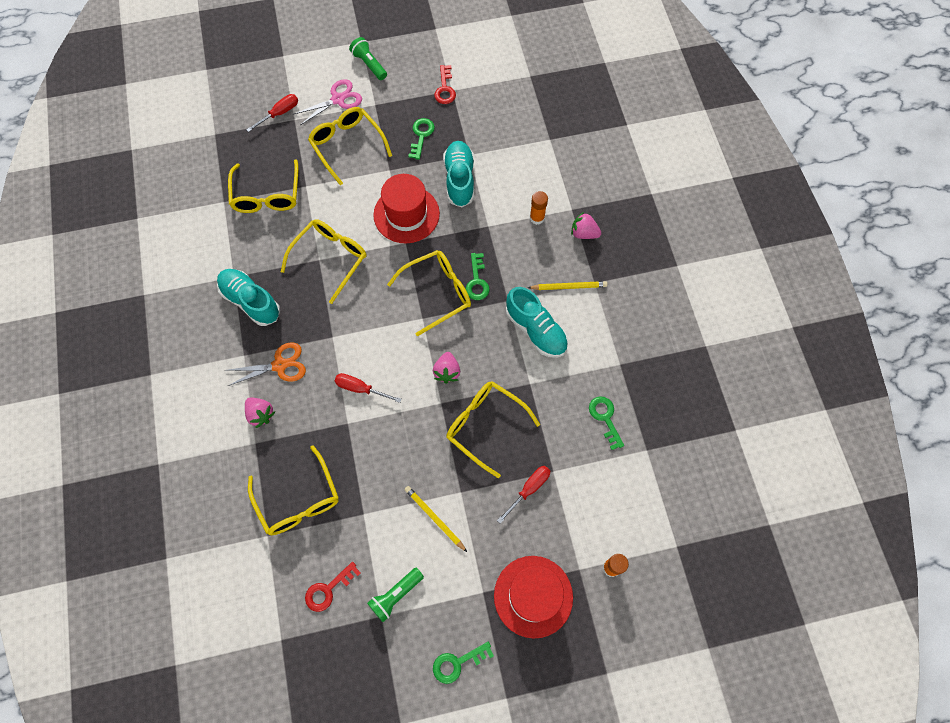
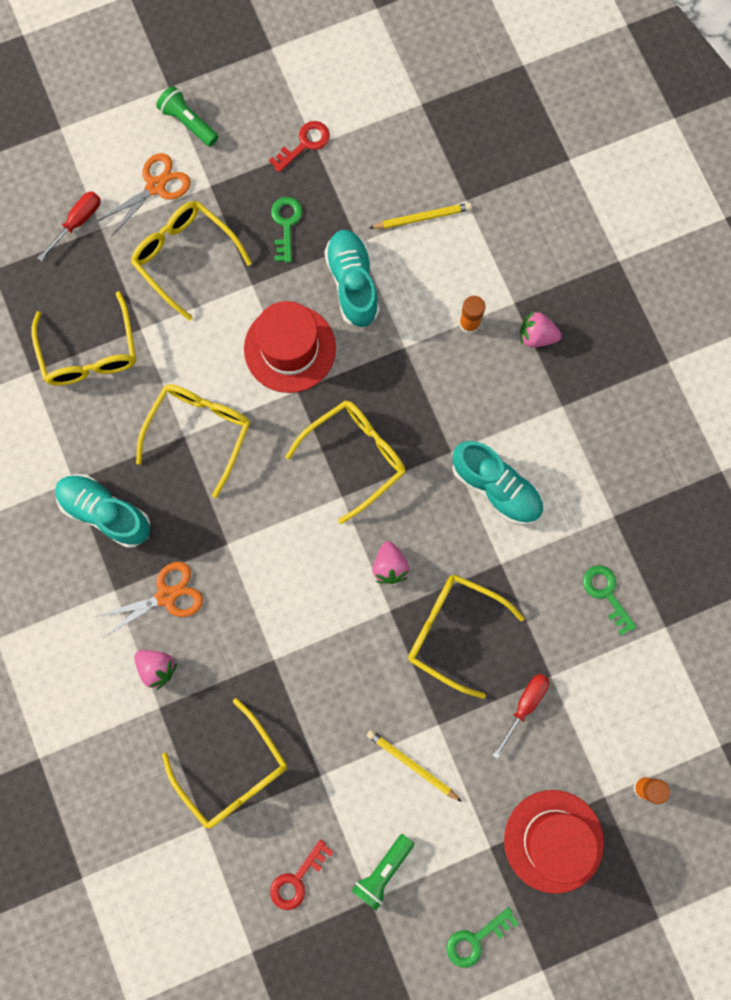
camera: 10 degrees left, 10 degrees up
pink scissors [293,79,362,125] -> orange scissors [97,153,191,237]
red screwdriver [335,373,402,403] -> none
red key [434,65,456,104] -> red key turned 120 degrees counterclockwise [269,121,330,173]
green key [466,253,490,300] -> none
yellow pencil [528,281,608,290] -> yellow pencil moved to [370,203,472,229]

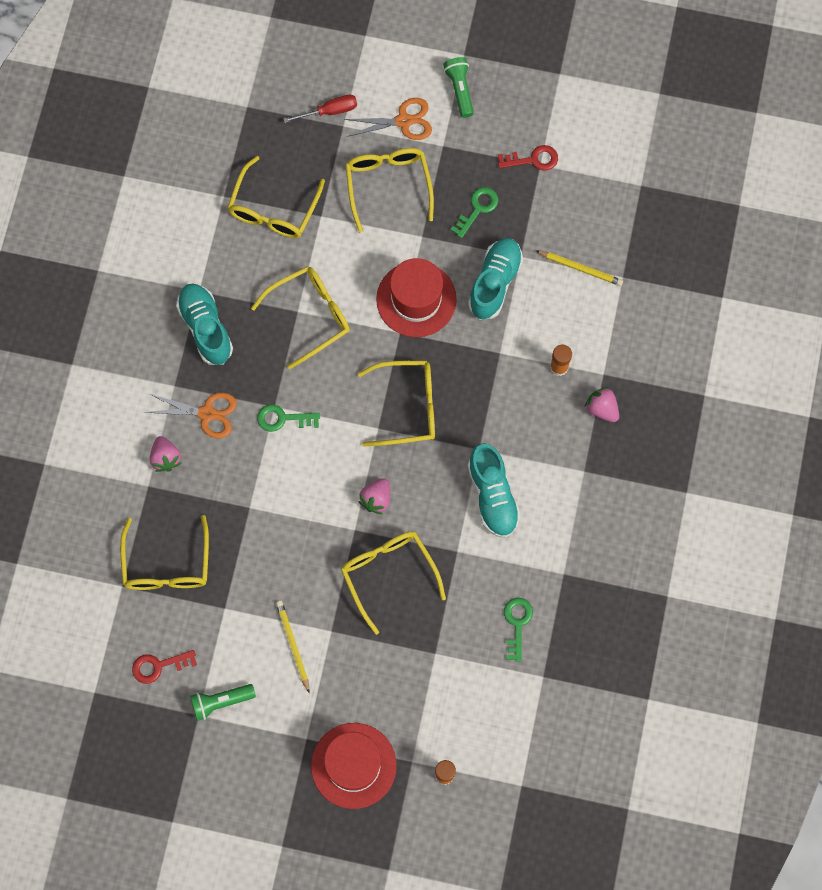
camera: 35 degrees right, 5 degrees down
green key [446,907,519,968] -> green key moved to [257,404,320,432]
red screwdriver [492,674,549,759] -> none

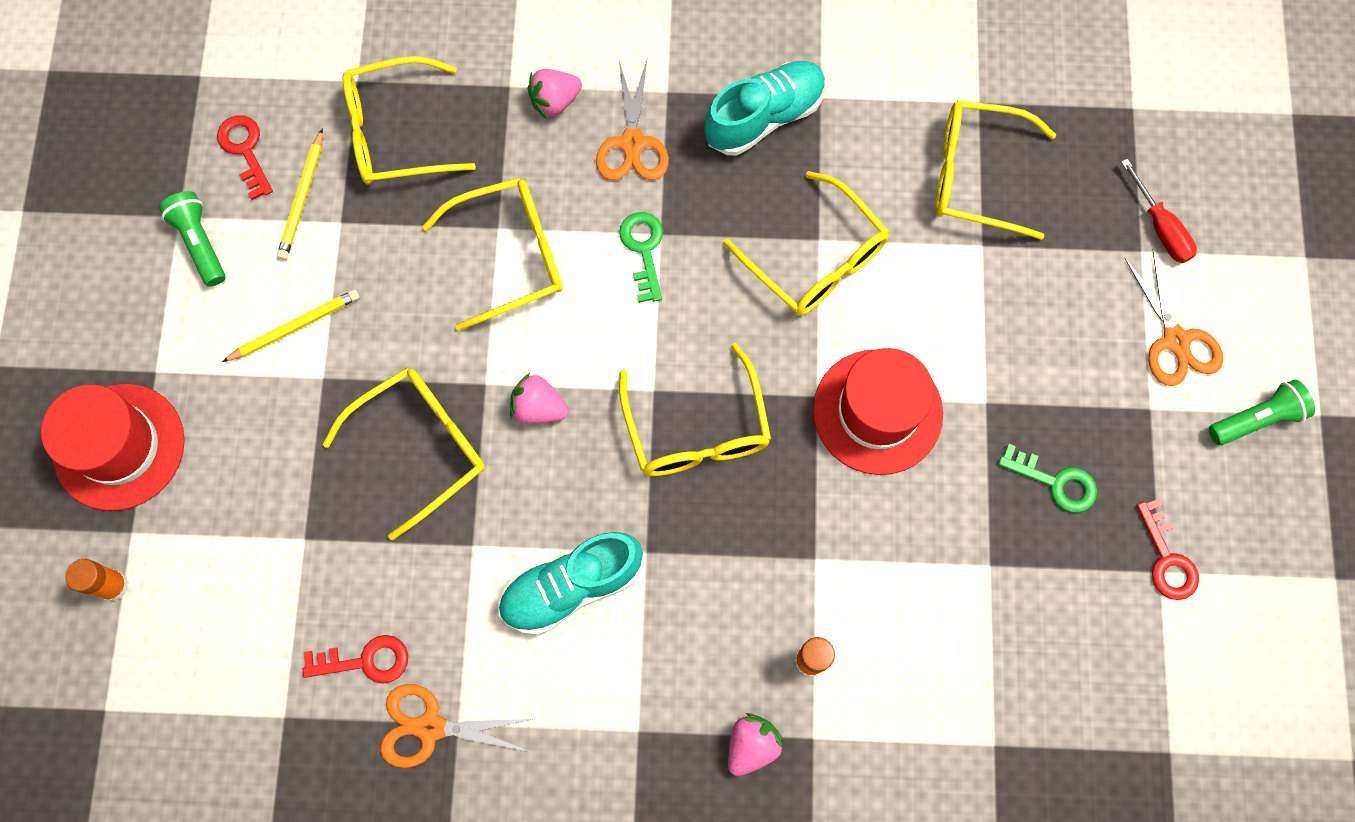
camera: 80 degrees right, 0 degrees up
yellow glasses [345,148,434,233] -> yellow glasses moved to [422,178,563,331]
turquoise shoe [468,238,523,320] -> none
green key [504,598,533,662] -> red key [303,635,408,683]
yellow pencil [535,250,623,286] -> yellow pencil moved to [277,128,323,260]
none -> orange scissors [380,684,533,768]

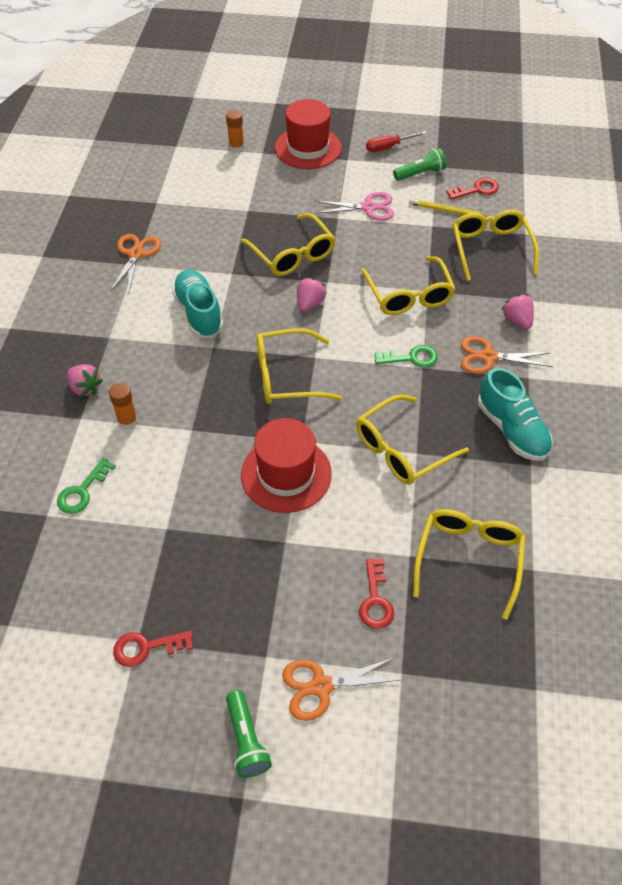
camera: 95 degrees right, 20 degrees down
yellow pencil [222,289,360,362] -> pink scissors [315,192,394,221]
red key [303,635,408,683] -> red key moved to [359,558,394,629]
green key [998,444,1097,513] -> green key moved to [57,458,116,514]
red screwdriver [1121,159,1197,263] -> red screwdriver moved to [366,131,427,152]

